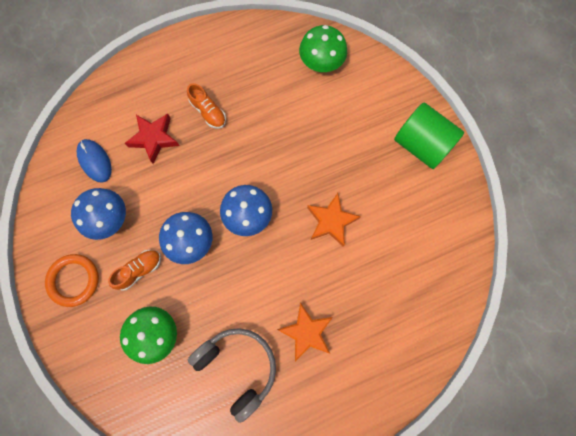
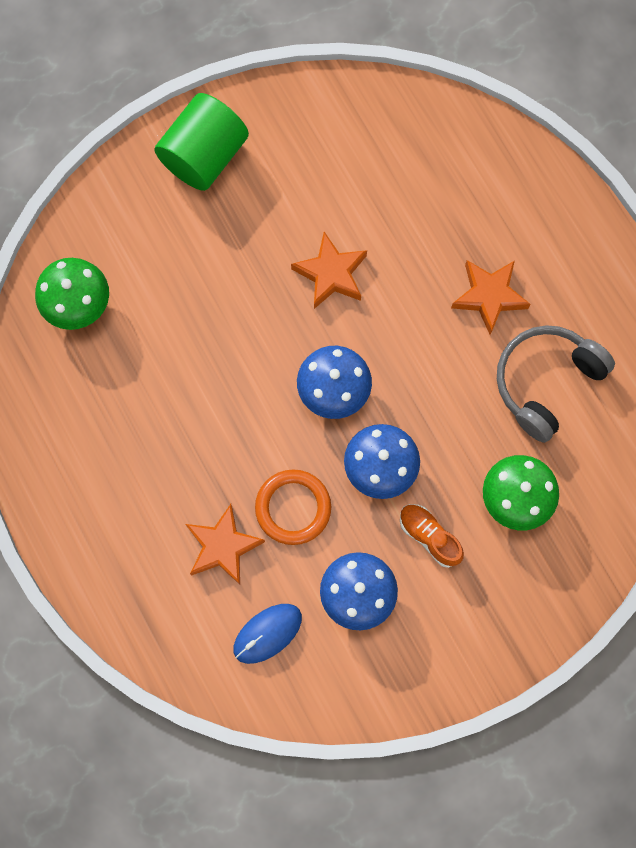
camera: 95 degrees left, 0 degrees up
orange ring [45,254,99,307] -> orange ring moved to [255,469,331,545]
red star [125,114,179,164] -> orange star [186,504,265,585]
orange shoe [187,83,226,129] -> none

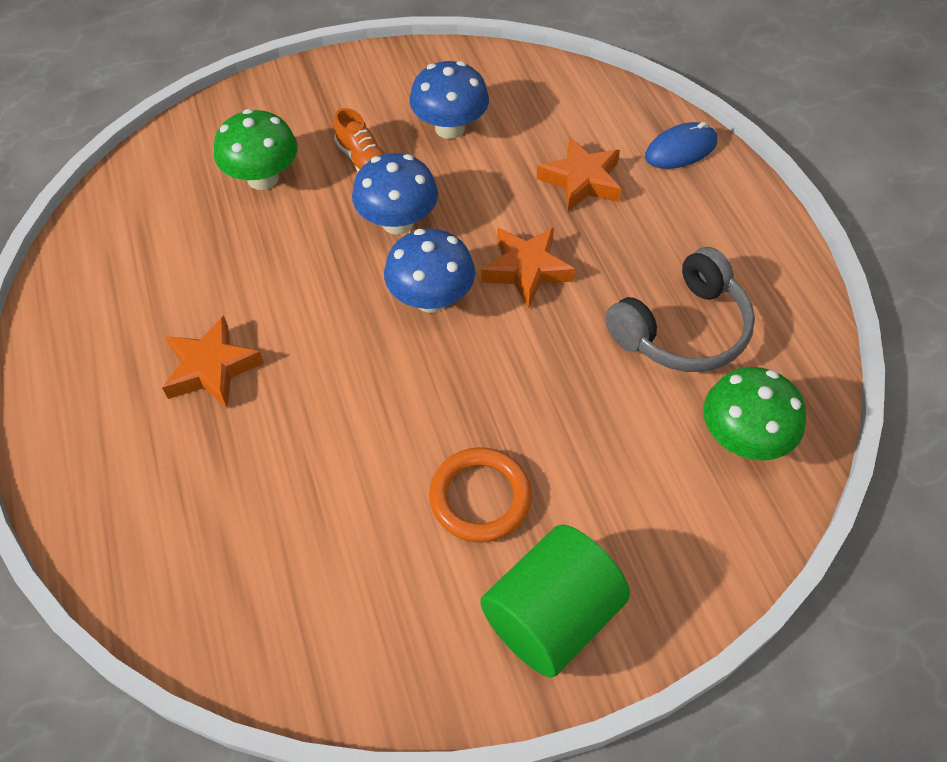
camera: 170 degrees left, 20 degrees down
blue mouse [234,604,302,664] -> blue mouse moved to [645,122,717,169]
orange ring [255,469,331,545] -> orange ring moved to [429,447,532,542]
orange star [291,232,367,309] -> orange star moved to [481,228,575,309]
grey headphones [497,325,615,443] -> grey headphones moved to [605,247,755,372]

